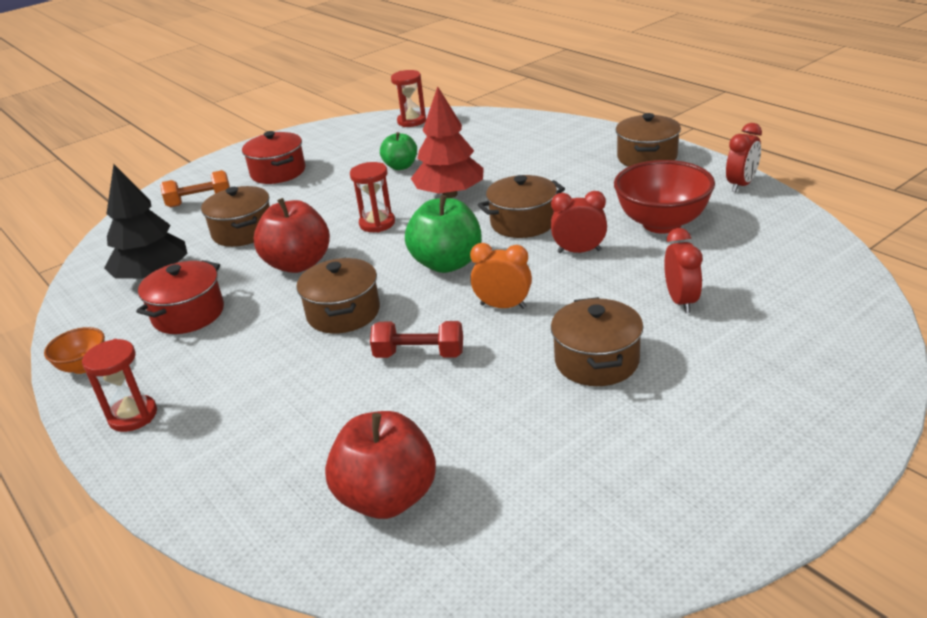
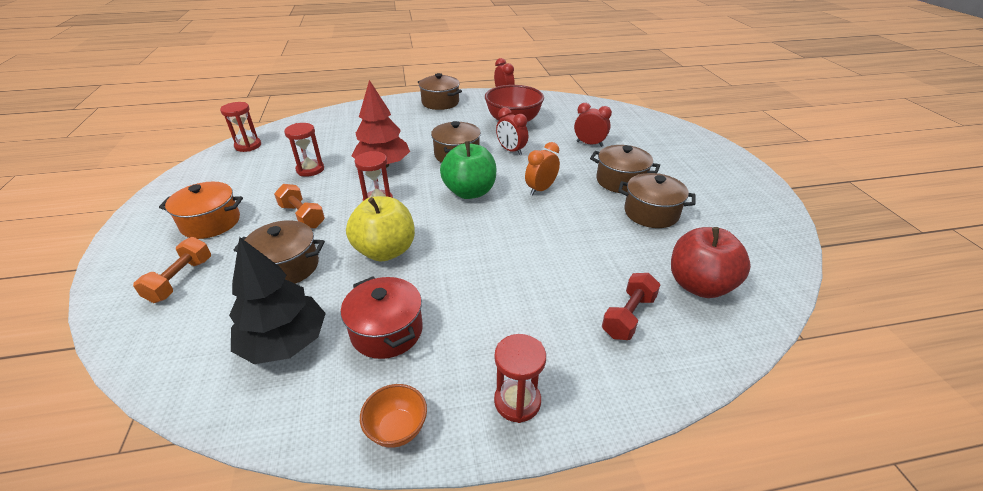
camera: 65 degrees left, 5 degrees up
red pot [242,131,305,184] -> orange pot [159,182,243,239]
red apple [254,198,330,273] -> yellow apple [346,196,415,261]
brown pot [297,258,380,333] -> brown pot moved to [618,173,696,228]
red dumbbell [370,321,463,358] -> red dumbbell moved to [602,273,661,340]
green apple [380,132,417,170] -> red hourglass [284,123,324,177]
red clock [551,191,607,253] -> red clock turned 75 degrees counterclockwise [496,107,528,155]
none -> orange dumbbell [274,184,325,228]

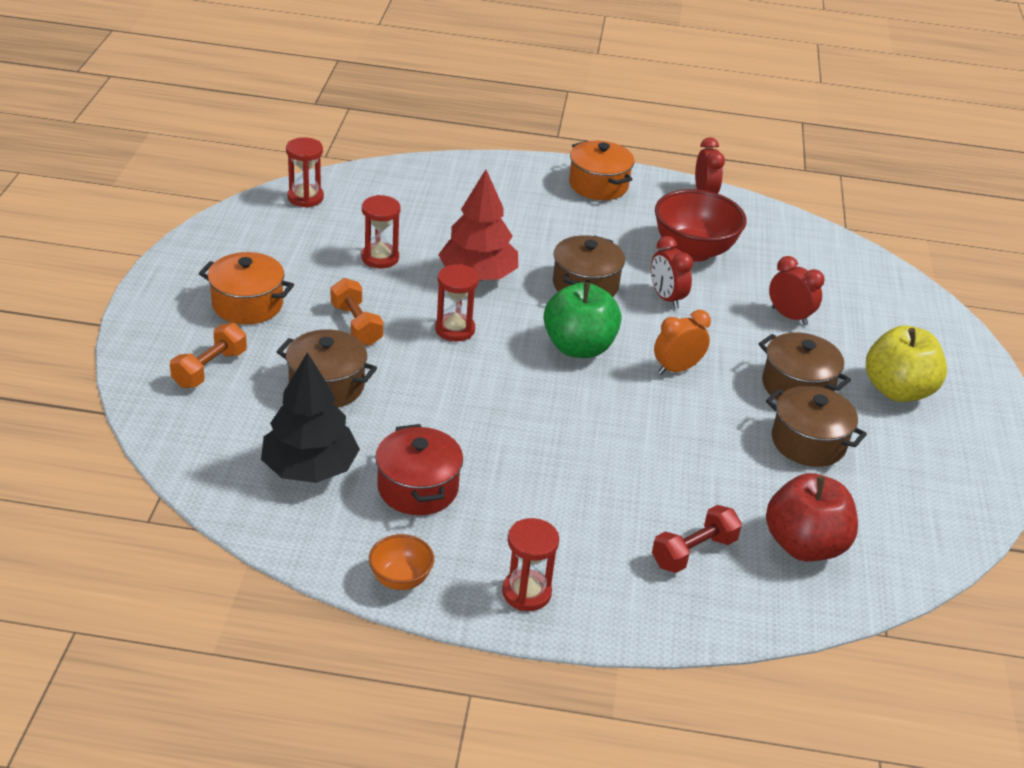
camera: 15 degrees right, 0 degrees up
yellow apple [346,196,415,261] -> yellow apple moved to [866,326,947,402]
brown pot [418,73,462,110] -> orange pot [569,141,634,200]

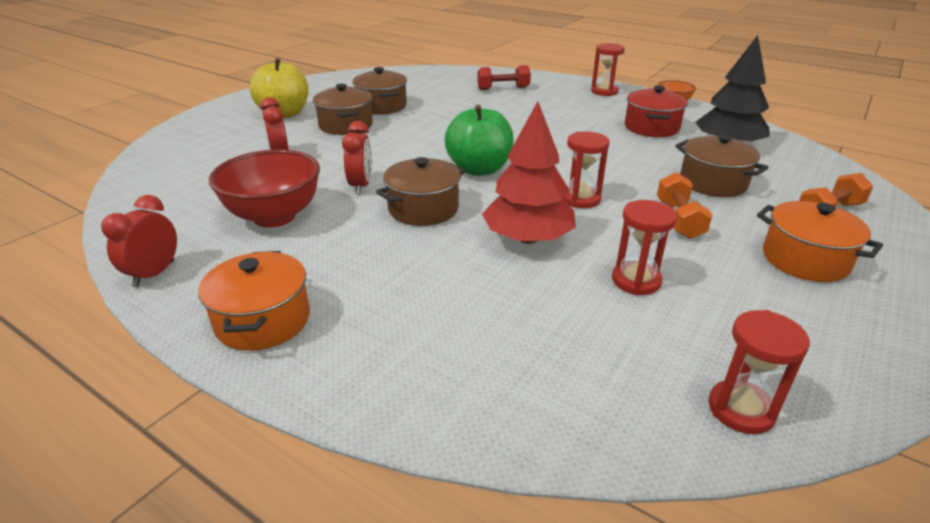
camera: 150 degrees left, 5 degrees down
orange clock [654,310,711,375] -> none
red apple [766,473,858,561] -> none

